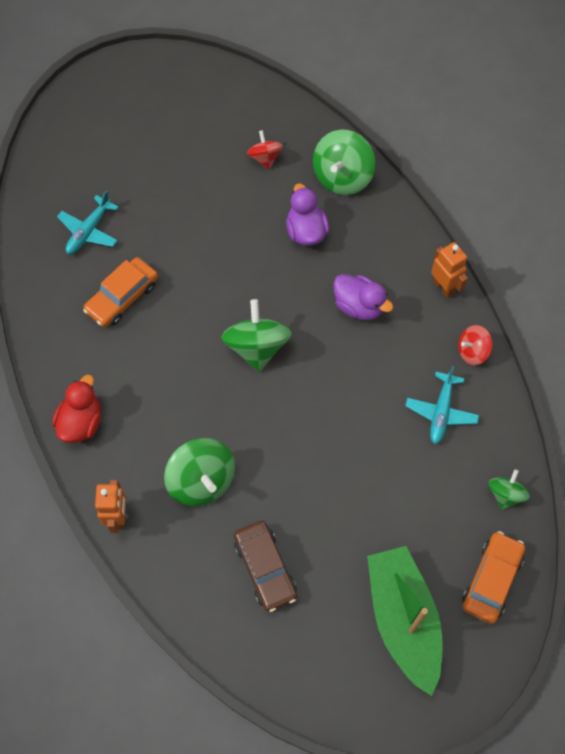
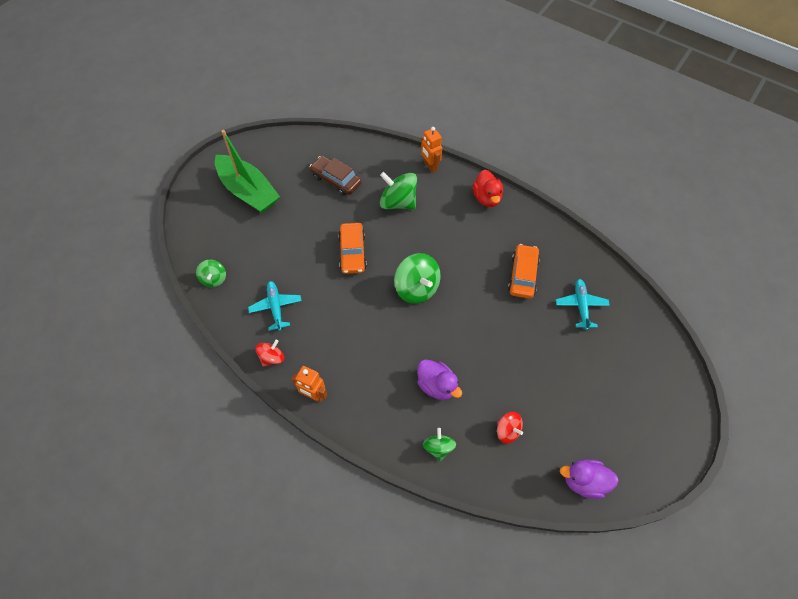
camera: 150 degrees right, 5 degrees down
green spinning top [313,130,375,195] -> green spinning top [423,428,456,461], size x0.57
purple duck [333,274,393,320] -> purple duck moved to [560,459,619,499]
orange car [462,531,525,624] -> orange car moved to [338,223,367,274]

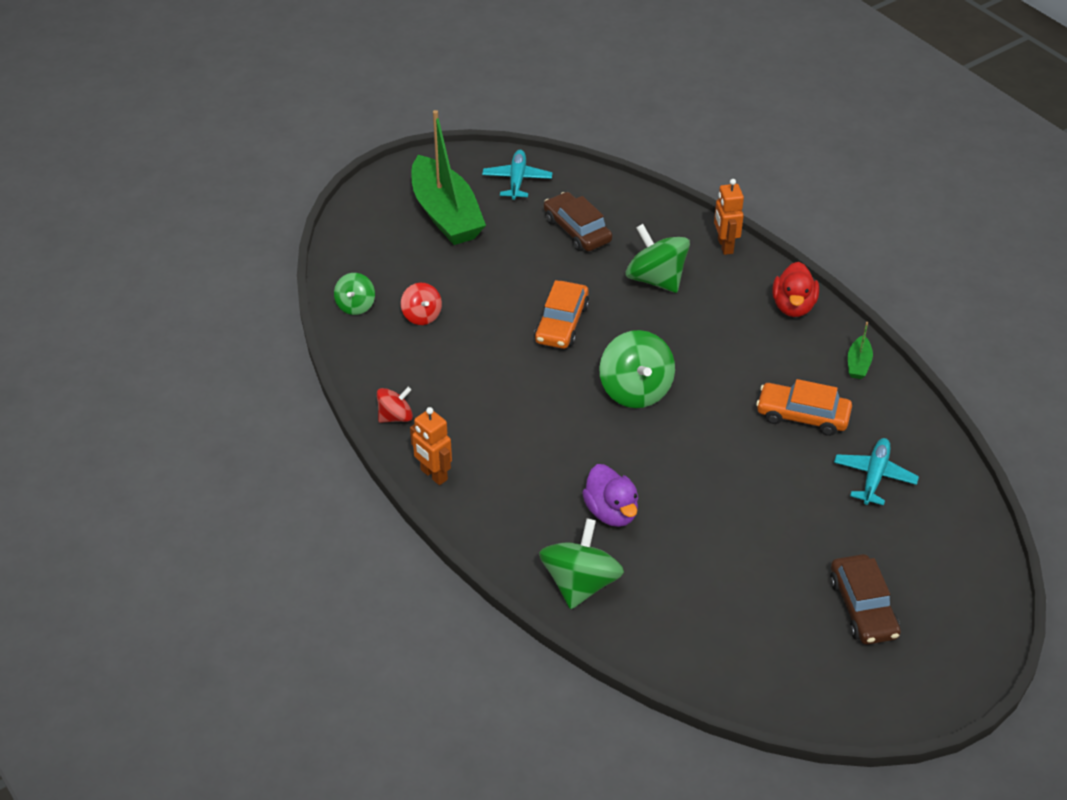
camera: 20 degrees right, 15 degrees down
turquoise plane [248,281,302,331] -> turquoise plane moved to [482,150,552,200]
green spinning top [423,428,456,461] -> green spinning top [539,518,624,609], size x1.74
red spinning top [497,412,523,444] -> red spinning top moved to [401,283,442,325]
orange car [508,244,540,299] -> orange car turned 105 degrees counterclockwise [756,379,852,436]
purple duck [560,459,619,499] -> none
none -> brown car [830,554,901,645]
none -> green boat [848,322,873,379]

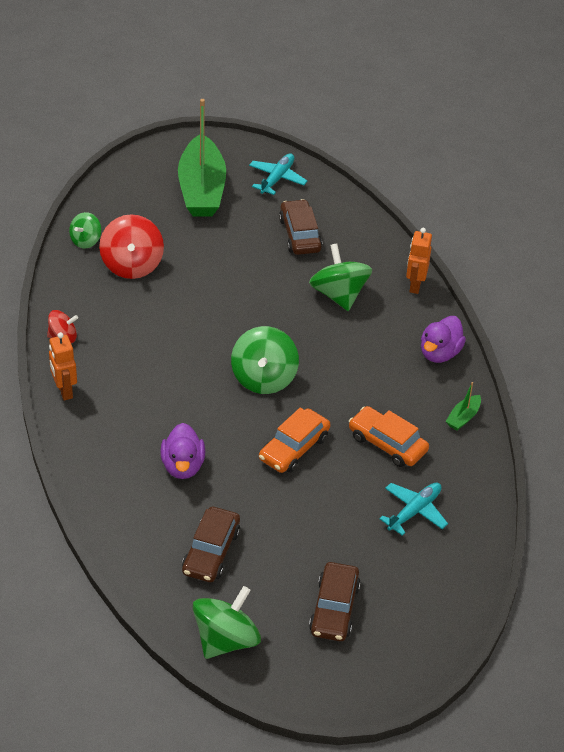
camera: 20 degrees right, 0 degrees up
red spinning top [401,283,442,325] -> red spinning top [99,214,164,279], size x1.74
orange car [534,280,589,349] -> orange car moved to [259,408,331,473]
green spinning top [539,518,624,609] -> green spinning top moved to [193,586,261,659]
red duck [773,262,819,317] -> purple duck [421,316,466,363]
none -> brown car [182,507,240,582]

